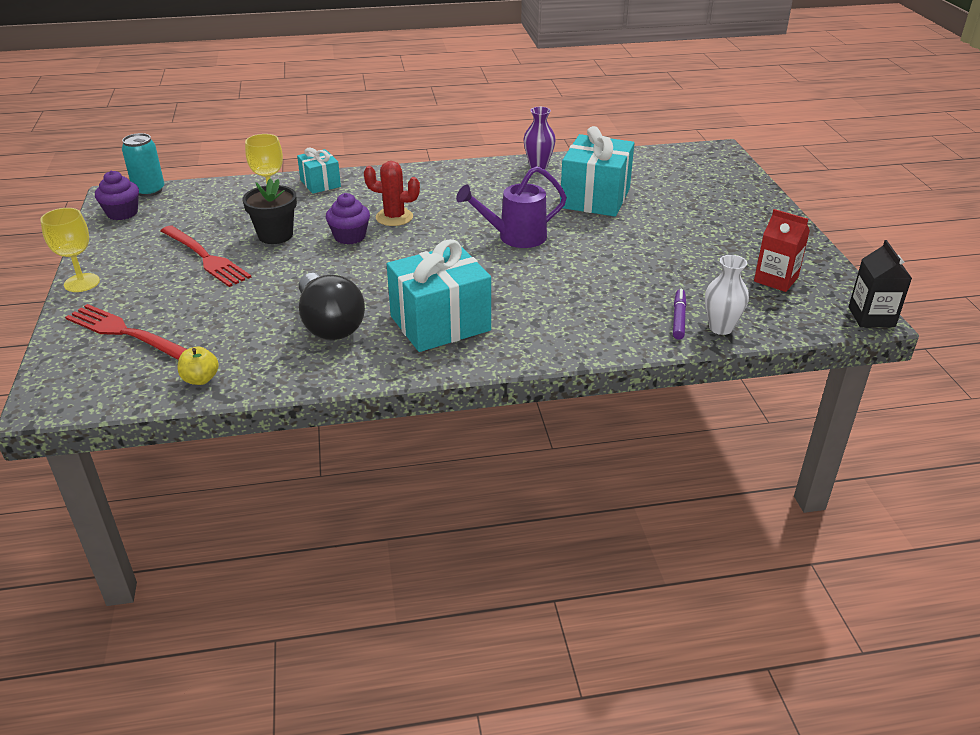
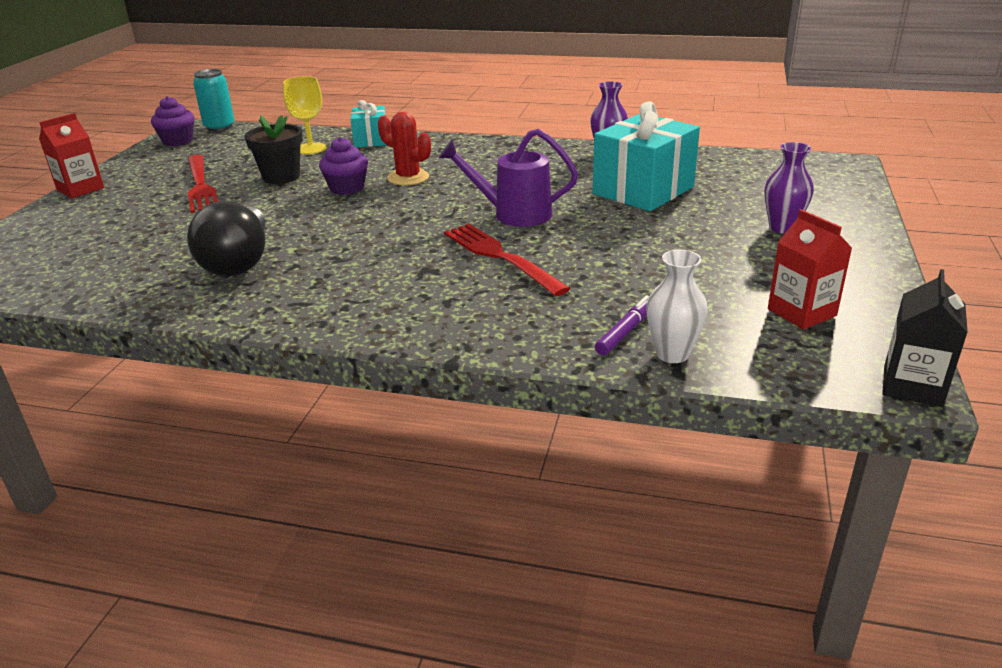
camera: 25 degrees right, 5 degrees down
yellow goblet [40,208,100,292] -> red carton [39,113,104,198]
red fork [65,304,187,360] -> red fork moved to [444,224,570,296]
yellow apple [178,347,219,385] -> none
turquoise gift [387,239,491,352] -> none
none -> purple vase [765,142,814,234]

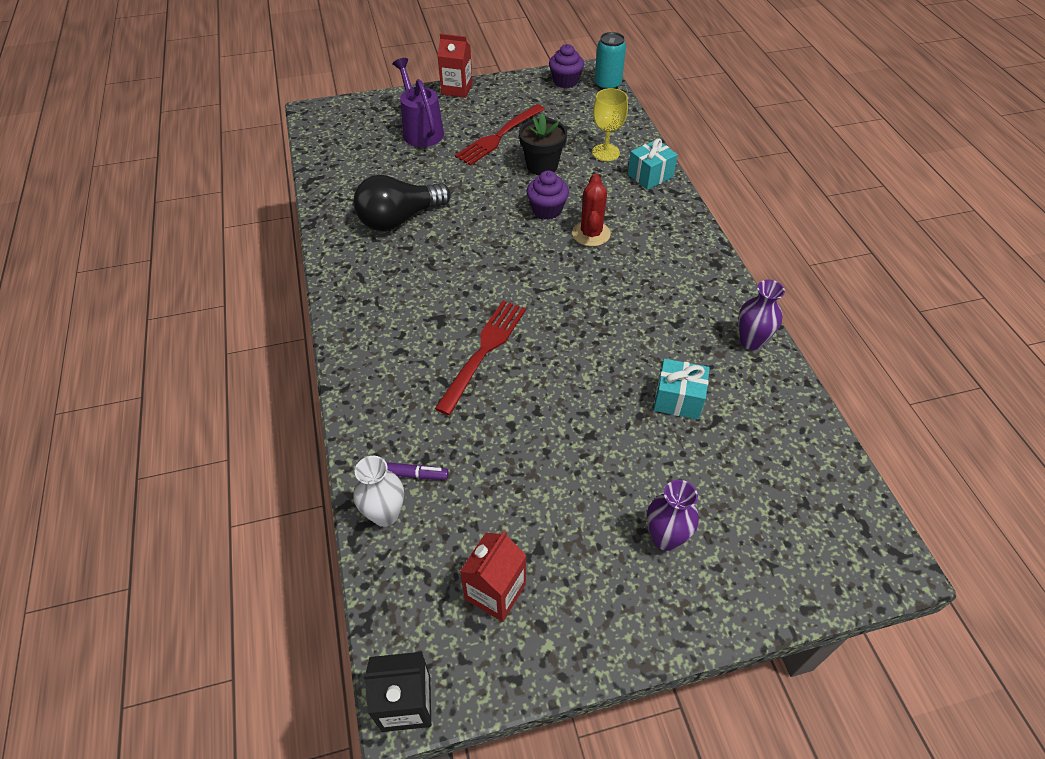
camera: 60 degrees right, 20 degrees up
purple watering can [439,129,578,227] -> purple watering can moved to [393,58,444,147]
turquoise gift [593,101,700,211] -> turquoise gift [654,359,710,420], size x0.55

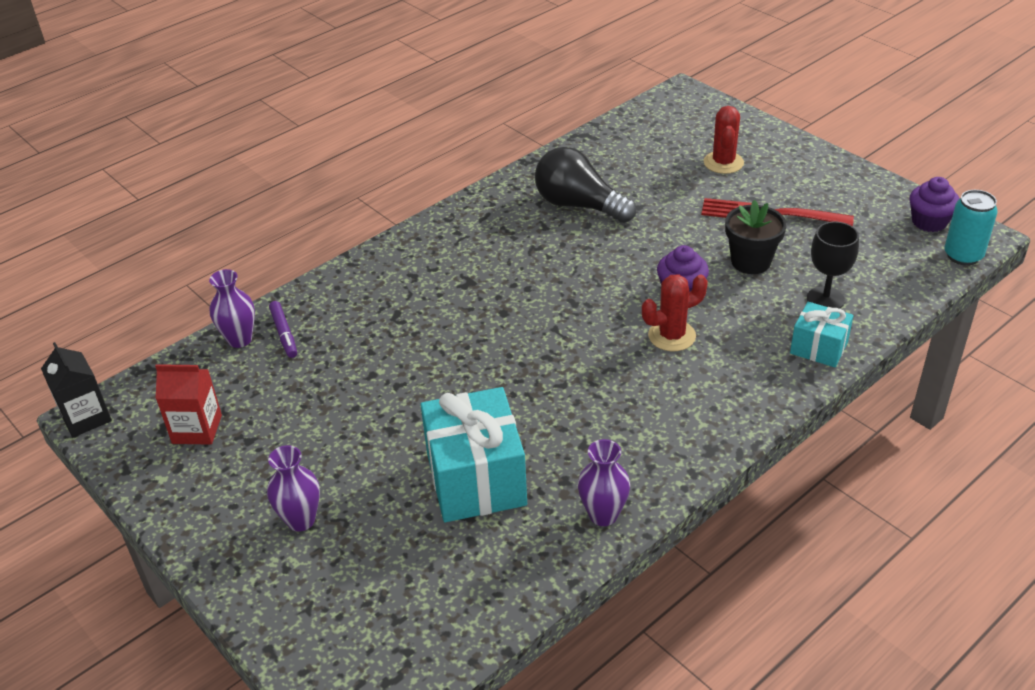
camera: 65 degrees right, 10 degrees down
white vase [353,456,404,527] -> purple vase [209,269,255,348]
purple watering can [393,58,444,147] -> red cactus [704,106,744,174]
red fork [435,301,526,415] -> none
red carton [438,34,473,98] -> none
yellow goblet [592,88,628,161] -> black goblet [807,222,859,309]
turquoise gift [654,359,710,420] -> turquoise gift [421,387,527,522], size x1.82

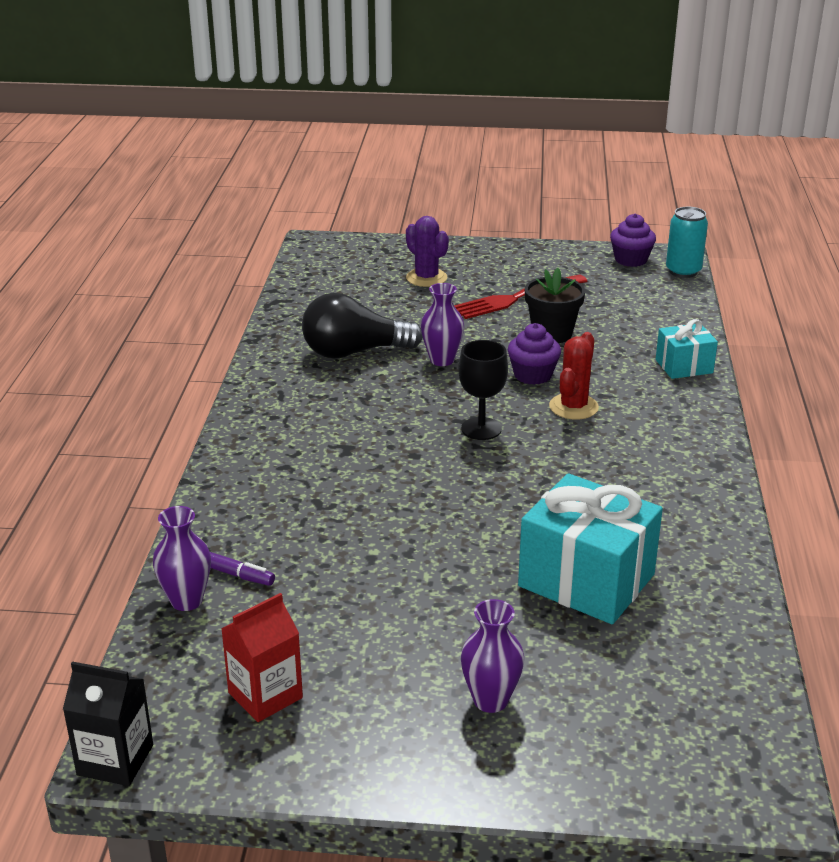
camera: 45 degrees left, 10 degrees down
purple vase [578,439,630,526] -> purple vase moved to [421,283,464,366]
red cactus [704,106,744,174] -> purple cactus [406,216,449,287]
black goblet [807,222,859,309] -> black goblet moved to [458,340,508,440]

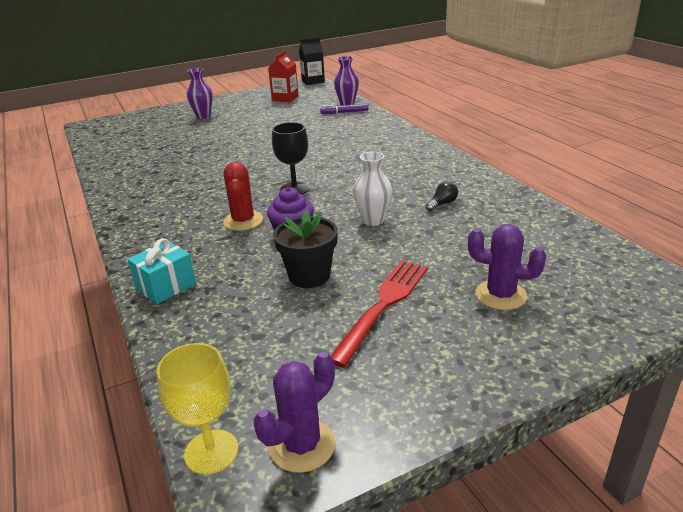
camera: 150 degrees right, 0 degrees up
black light bulb [302,293,423,359] -> black light bulb [425,181,458,211], size x0.40
purple vase [421,283,464,366] -> white vase [353,152,392,226]
turquoise gift [518,473,663,624] -> none
purple cupcake [610,214,656,267] -> purple cactus [253,352,335,473]
turquoise can [666,207,708,278] -> yellow goblet [157,343,238,475]

